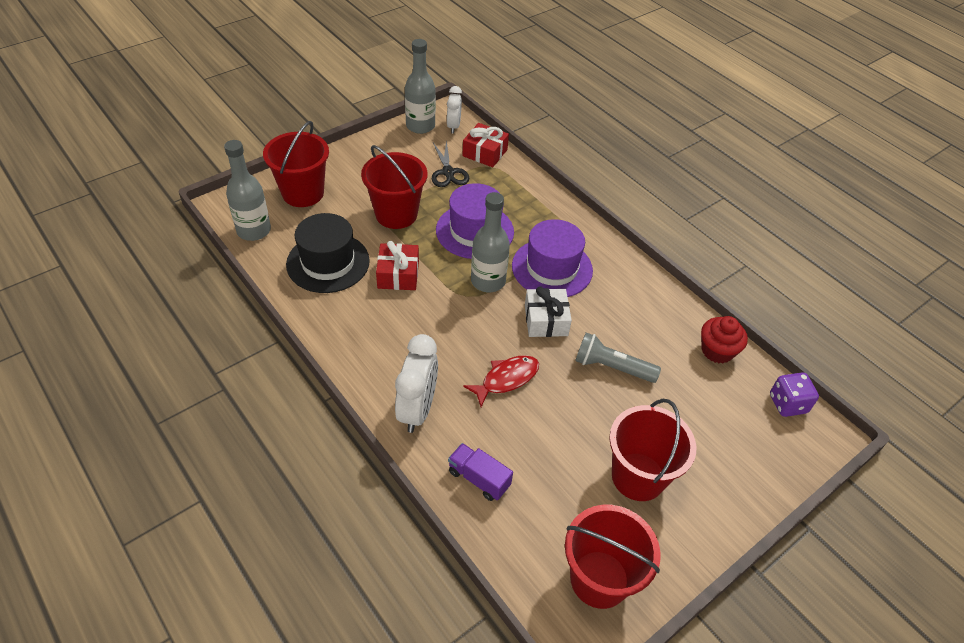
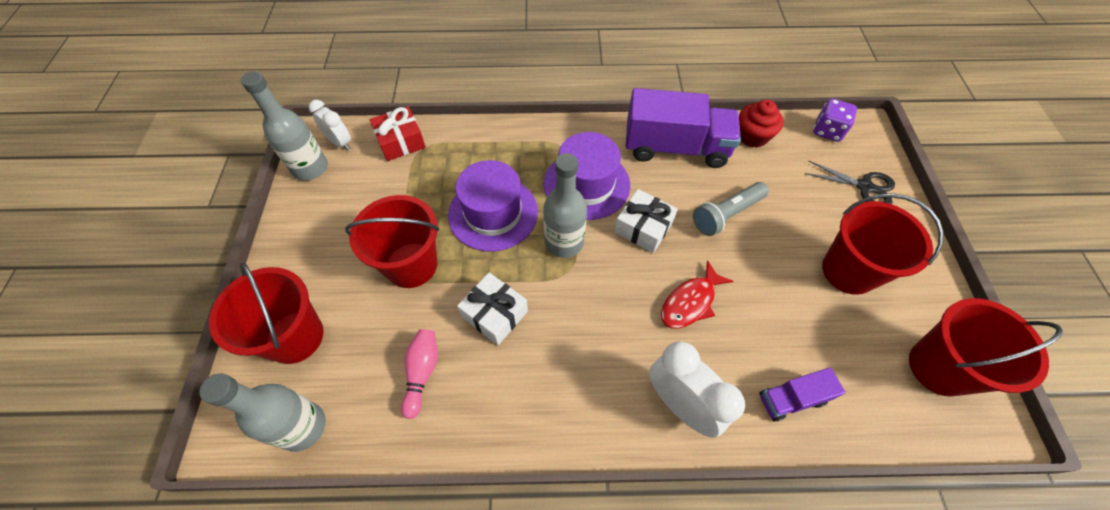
camera: 50 degrees left, 10 degrees up
black hat [286,213,370,293] -> pink bowling pin [401,329,438,419]
red gift [376,241,419,290] -> white gift [457,273,528,345]
black scissors [432,140,469,187] -> black scissors moved to [805,160,895,204]
red fish [463,355,539,407] -> red fish turned 135 degrees counterclockwise [661,261,733,328]
none -> purple truck [626,88,741,168]

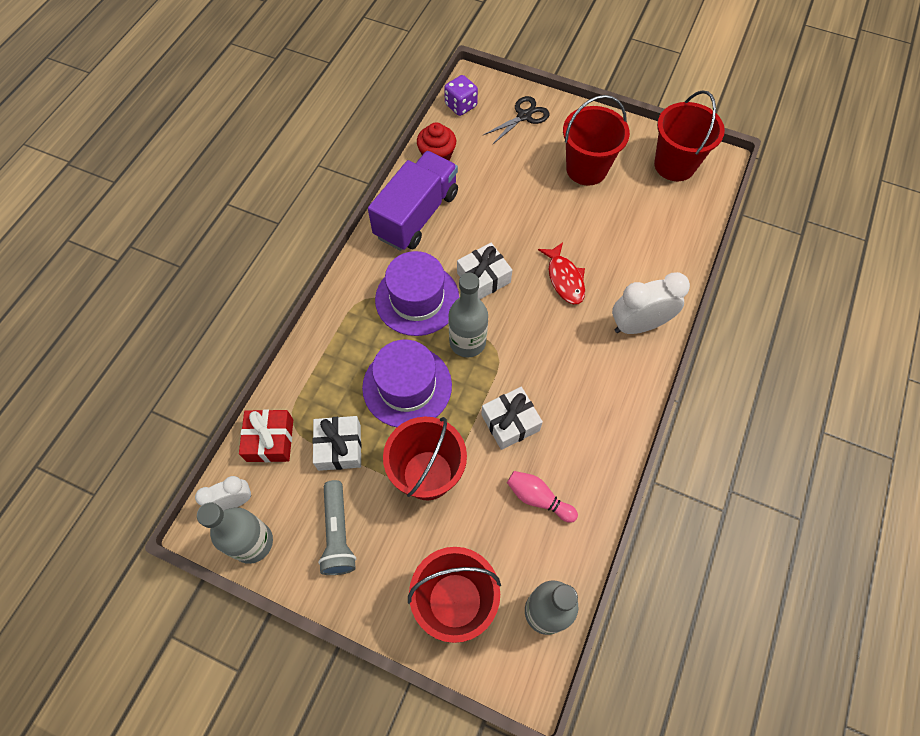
camera: 65 degrees left, 5 degrees up
grey flashlight [693,182,769,236] -> grey flashlight moved to [318,480,356,575]
purple truck [759,368,845,421] -> none
none -> white gift [312,416,362,471]

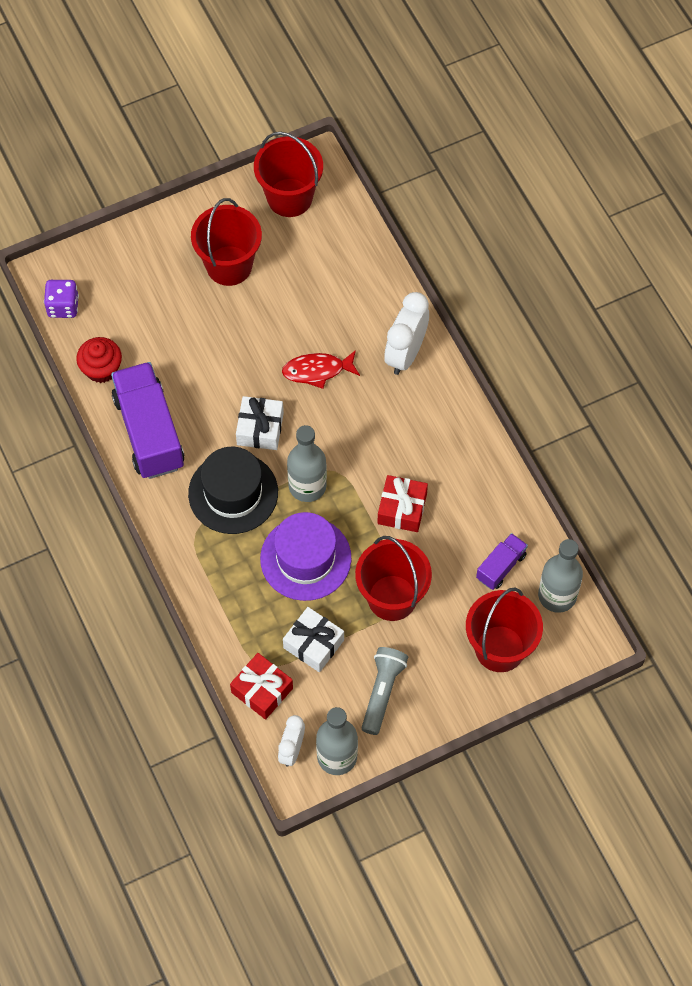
camera: 50 degrees left, 0 degrees up
grey flashlight [318,480,356,575] -> grey flashlight turned 105 degrees counterclockwise [362,647,408,735]
purple hat [375,251,459,336] -> black hat [188,447,278,534]
white gift [481,387,543,450] -> red gift [377,475,428,532]
black scissors [483,96,550,144] -> none
pink bowling pin [507,471,578,523] -> none
red fish [538,242,585,304] -> red fish turned 150 degrees clockwise [282,350,360,389]
none -> purple truck [476,533,528,590]

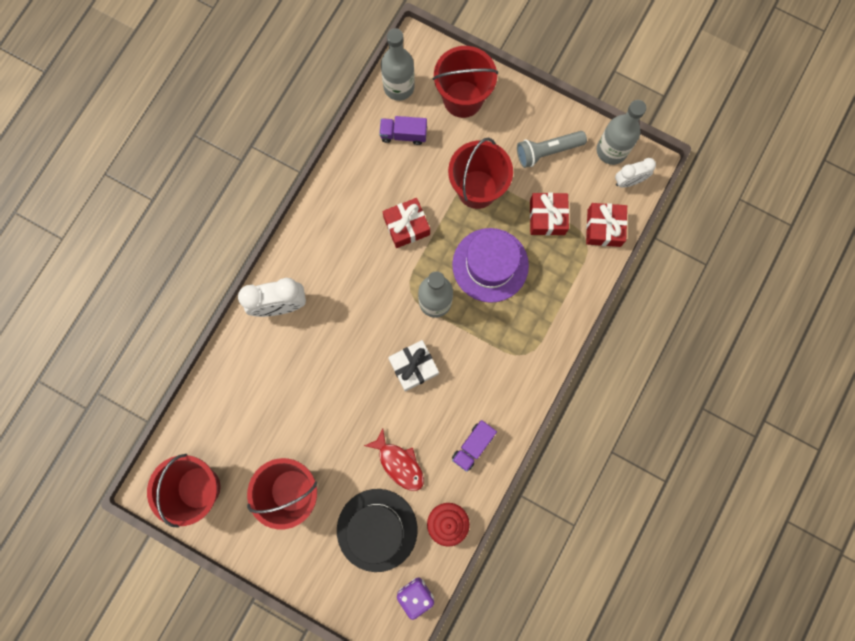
camera: 125 degrees left, 15 degrees up
purple truck [111,362,184,479] -> purple truck [452,420,497,472], size x0.50
black hat [188,447,278,534] -> black hat moved to [337,489,418,572]
red fish [282,350,360,389] -> red fish moved to [364,428,424,491]
white gift [283,607,344,672] -> red gift [530,193,569,235]

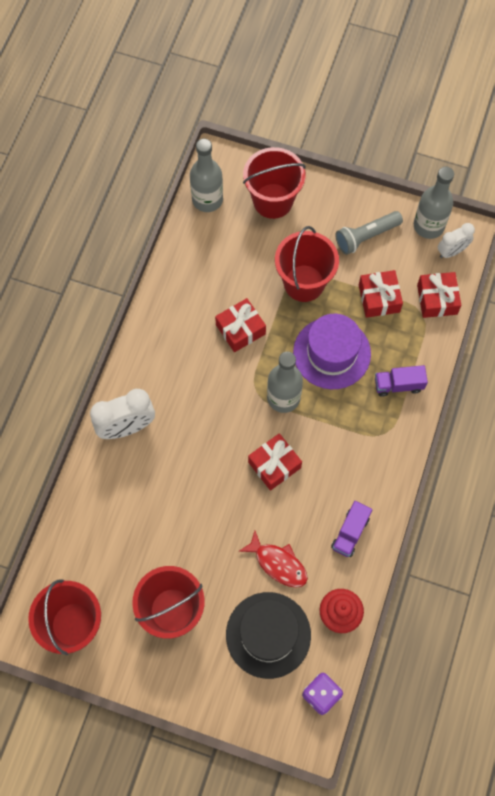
camera: 10 degrees left, 10 degrees down
purple truck [379,116,427,145] -> purple truck moved to [375,365,428,397]
white gift [388,340,439,391] -> red gift [248,433,302,490]

